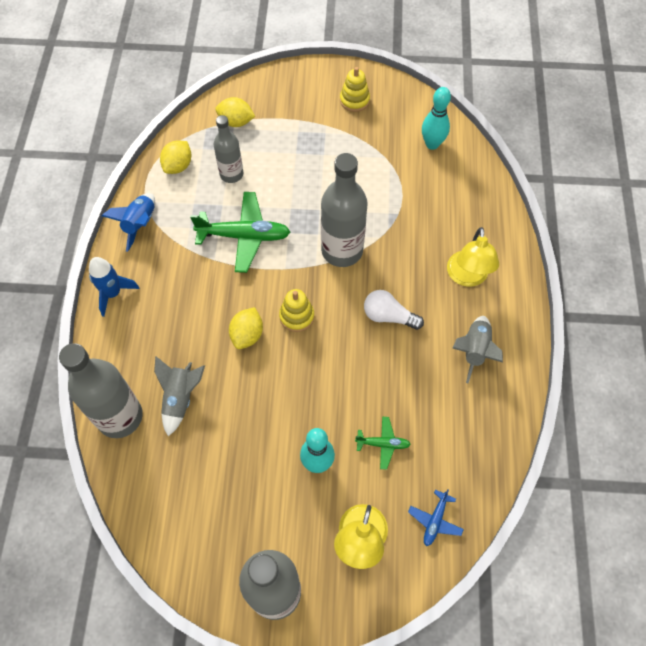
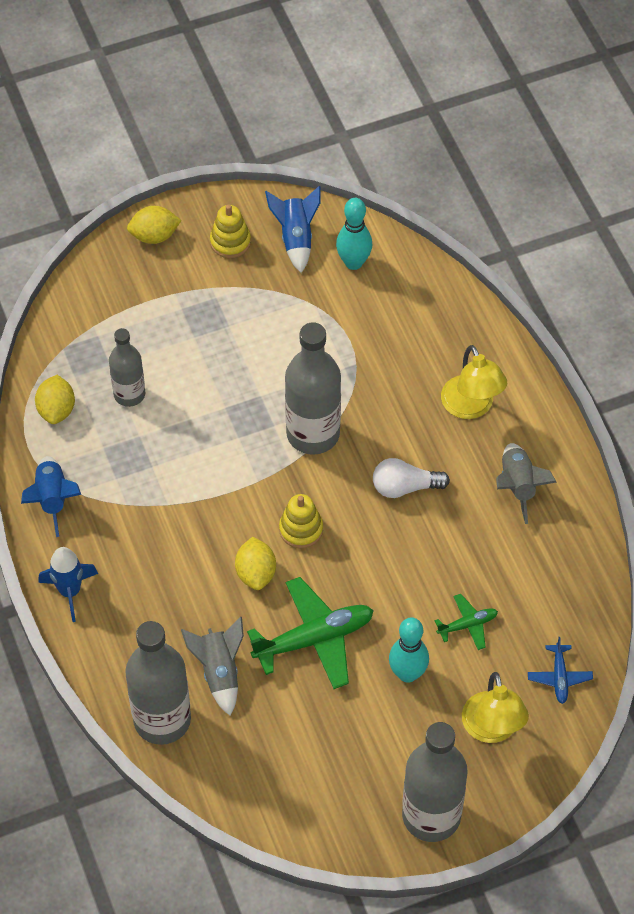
camera: 25 degrees left, 5 degrees down
green plane [190,192,290,273] -> green plane moved to [247,577,374,689]
yellow lemon [215,97,255,127] -> yellow lemon moved to [127,206,182,244]
none -> blue rocket [265,186,321,273]

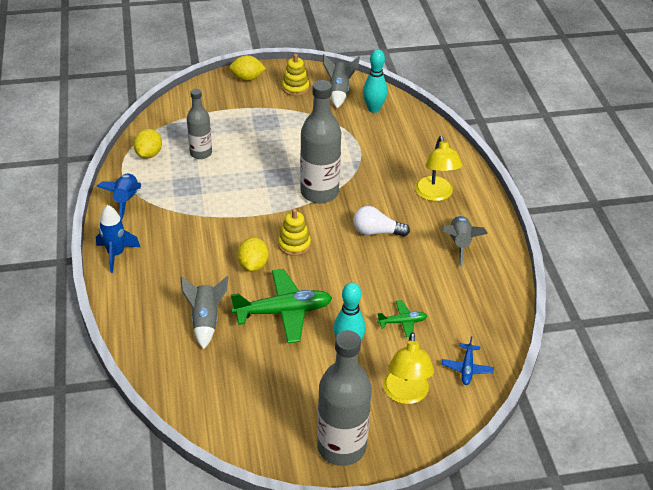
camera: 10 degrees right, 15 degrees down
grey bottle [125,621,191,745] -> none
blue rocket [265,186,321,273] -> grey rocket [323,54,360,108]

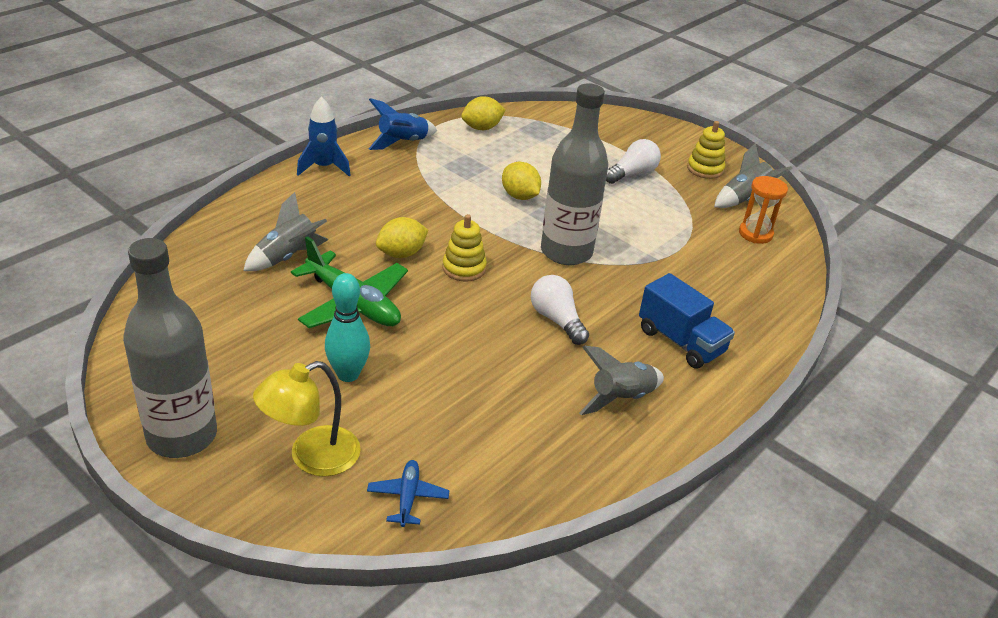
camera: 50 degrees right, 5 degrees down
grey bottle [187,89,212,159] -> none
yellow lemon [229,55,266,81] -> yellow lemon moved to [502,162,541,200]
turquoise bowling pin [363,49,387,113] -> orange hourglass [739,176,788,244]
green plane [377,300,427,338] -> none
yellow lamp [415,136,463,201] -> blue truck [639,273,735,369]
blue plane [442,336,494,385] -> blue plane turned 120 degrees clockwise [367,460,449,527]
none -> white light bulb [606,139,661,184]

